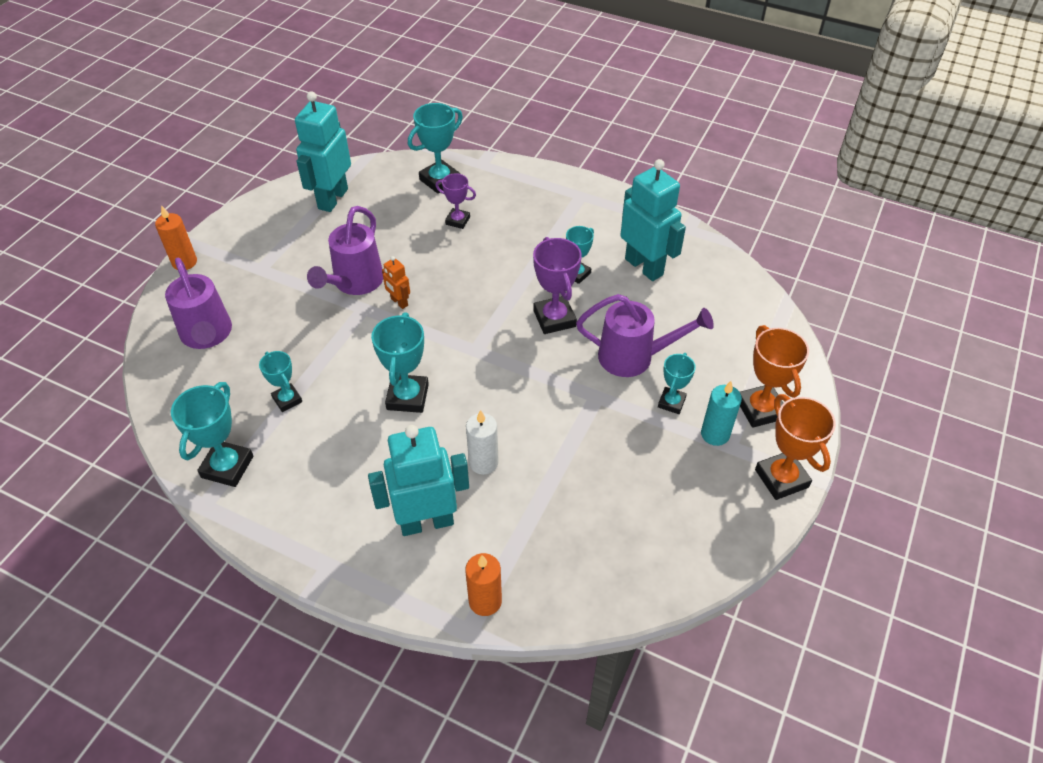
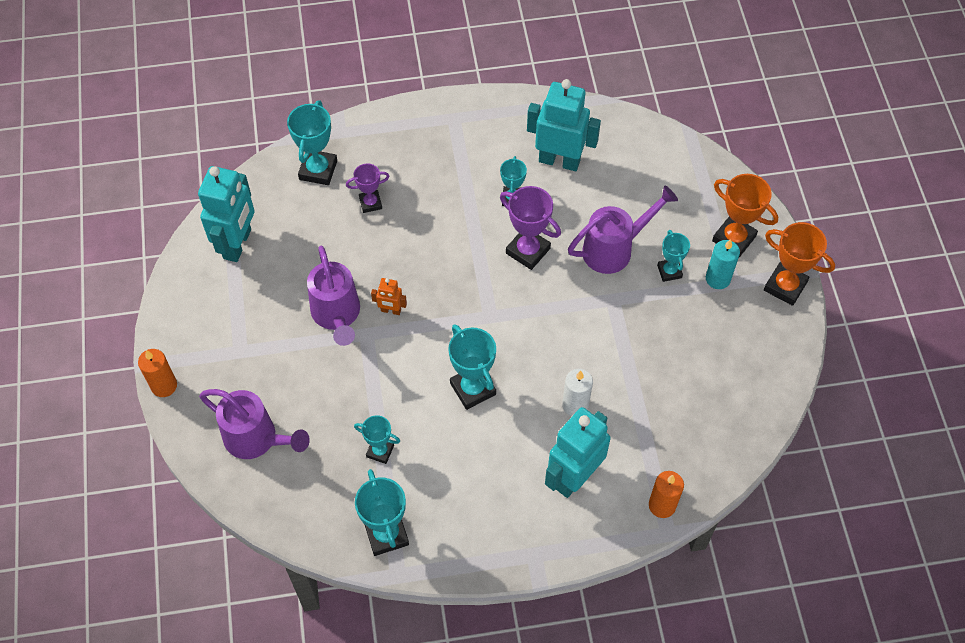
camera: 35 degrees left, 10 degrees up
turquoise robot [295,91,351,212] -> turquoise robot turned 150 degrees counterclockwise [198,166,255,262]

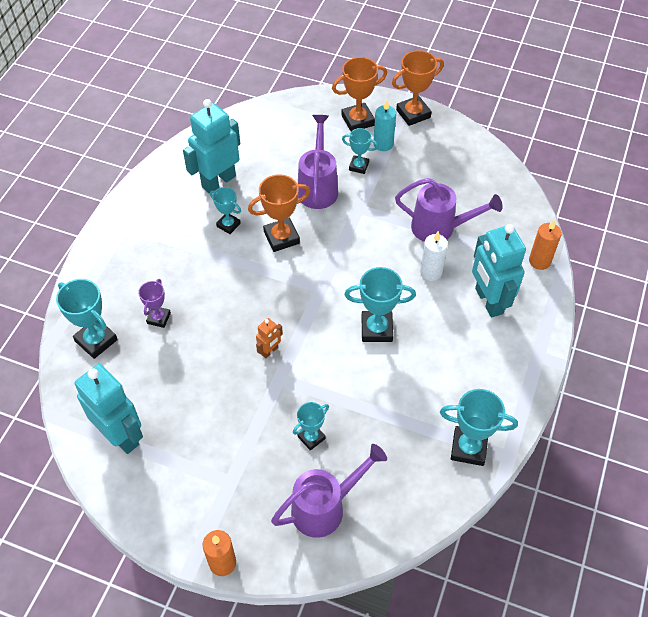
camera: 60 degrees left, 5 degrees down
purple watering can [307,246,360,346] -> purple watering can moved to [395,178,503,242]
turquoise trophy [354,415,400,464] -> turquoise trophy moved to [293,402,329,451]
purple trophy [500,186,561,270] -> orange trophy [248,174,310,252]

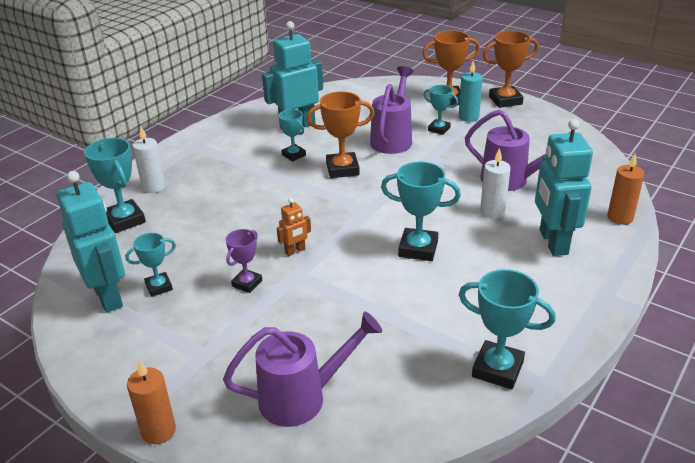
camera: 15 degrees right, 20 degrees down
purple trophy [138,279,171,328] -> purple trophy moved to [226,229,262,293]
turquoise trophy [293,402,329,451] -> turquoise trophy moved to [125,233,176,297]
none -> white candle [133,127,165,193]

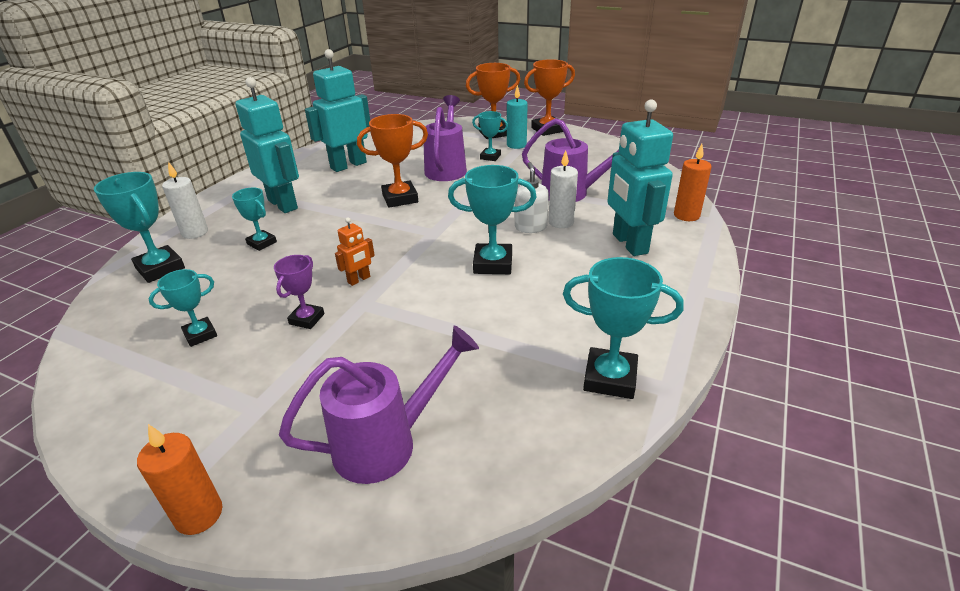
camera: 10 degrees left, 0 degrees up
turquoise robot [57,171,125,313] -> turquoise robot moved to [235,77,299,213]
turquoise trophy [279,109,306,162] -> turquoise trophy moved to [232,187,277,251]
none -> white soap dispenser [515,162,549,233]

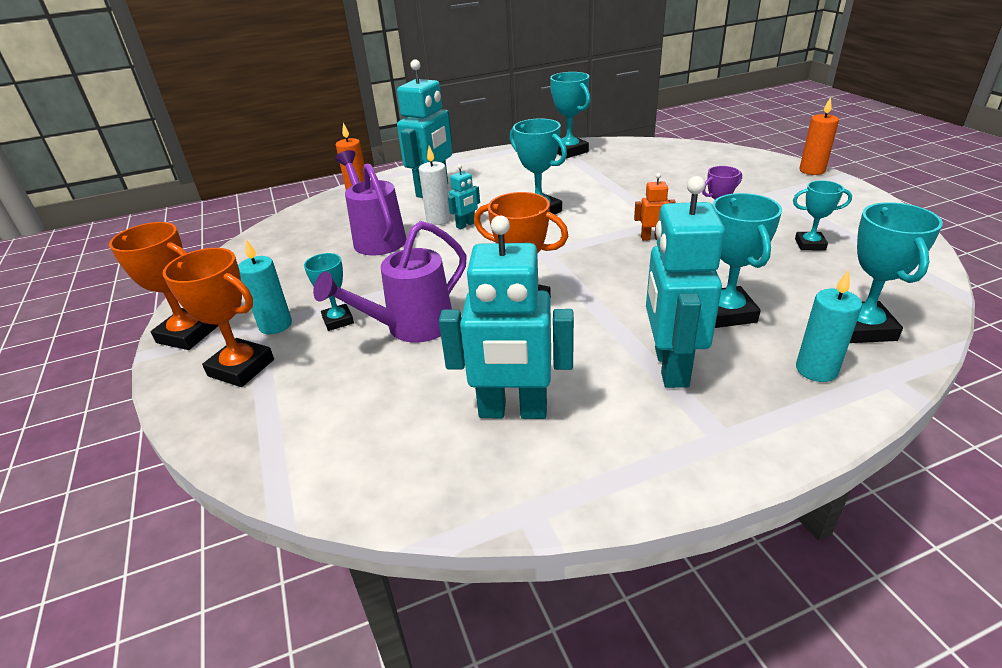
camera: 135 degrees left, 0 degrees up
white candle [162,162,208,239] -> turquoise candle [796,270,862,382]
turquoise trophy [232,187,277,251] -> turquoise trophy [712,193,782,328], size x1.62
purple watering can [279,326,479,484] -> none
white soap dispenser [515,162,549,233] -> turquoise robot [448,164,480,229]

